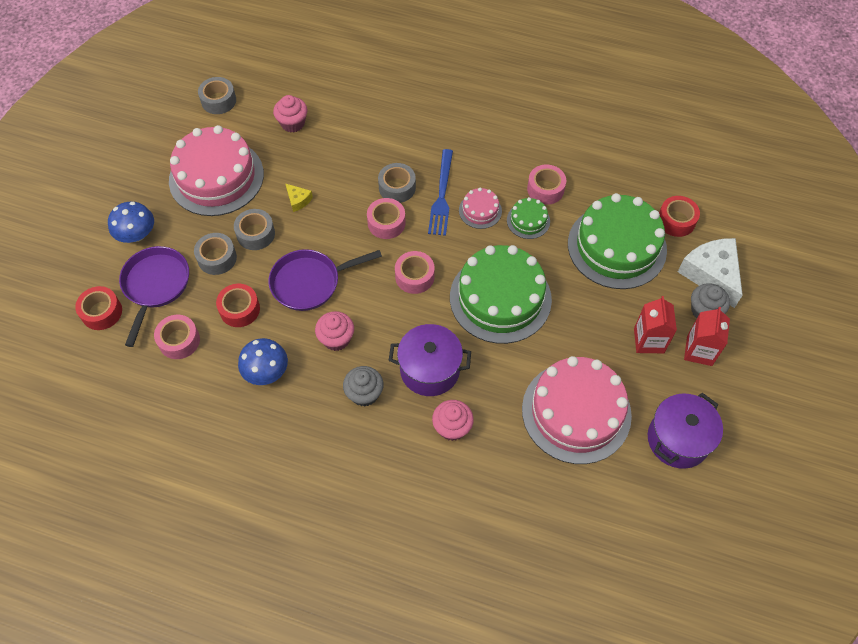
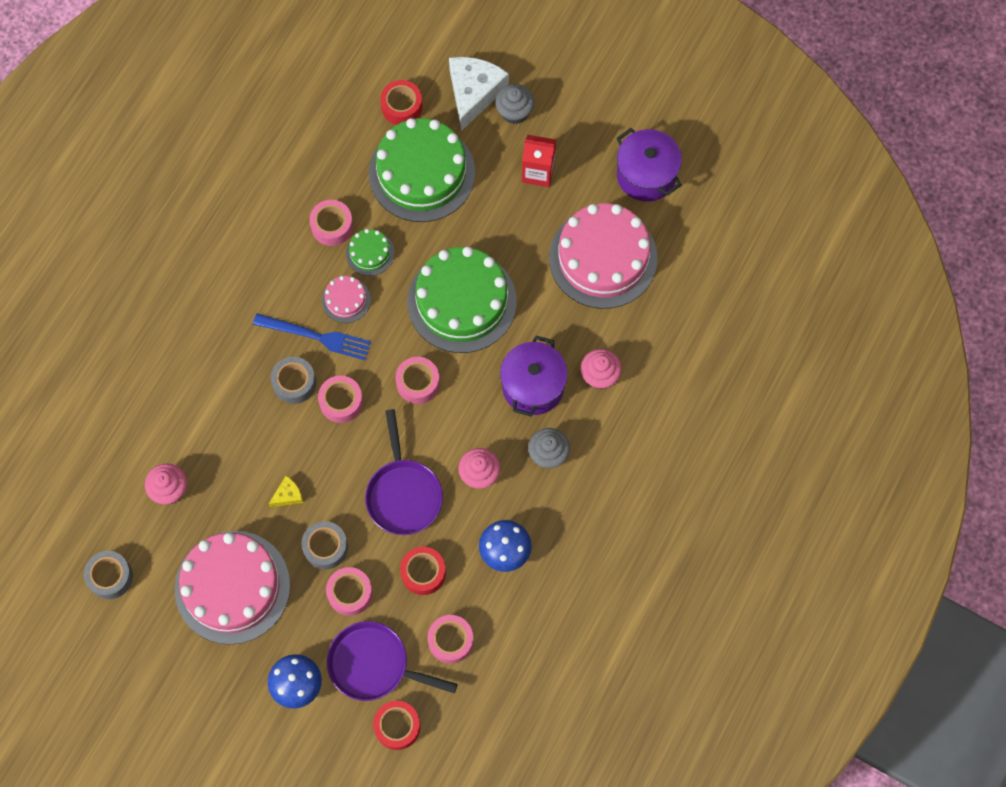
camera: 80 degrees left, 10 degrees up
grey tape [194,233,237,275] -> pink tape [326,567,373,616]
white cheese [678,238,743,308] -> white cheese turned 120 degrees clockwise [449,57,509,131]
red carton [684,307,730,366] -> none

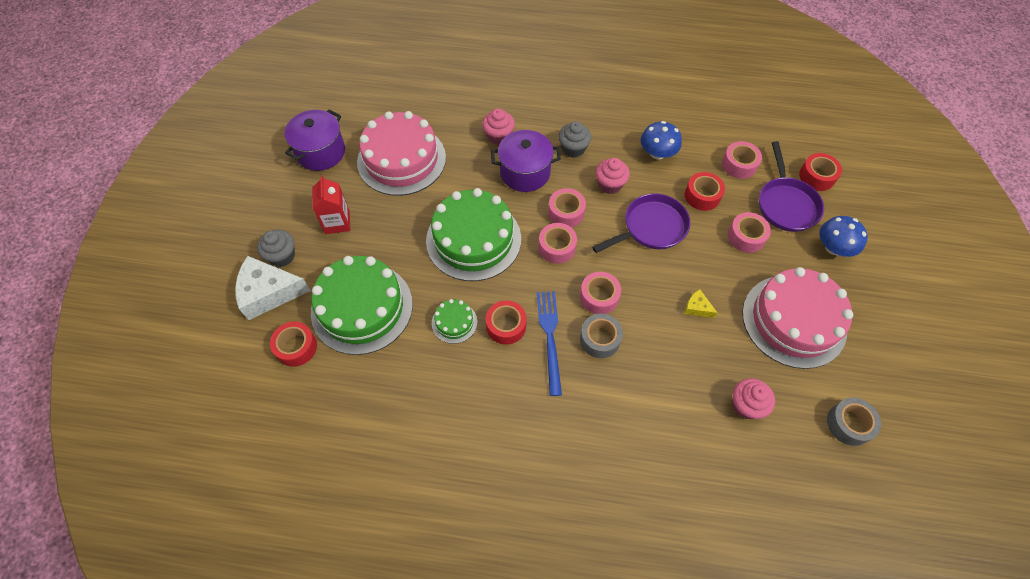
camera: 110 degrees left, 10 degrees down
grey tape [301,521,348,570] -> none
pink tape [309,200,353,246] -> pink tape moved to [548,188,586,227]
pink cake [322,276,371,323] -> red tape [486,300,526,345]

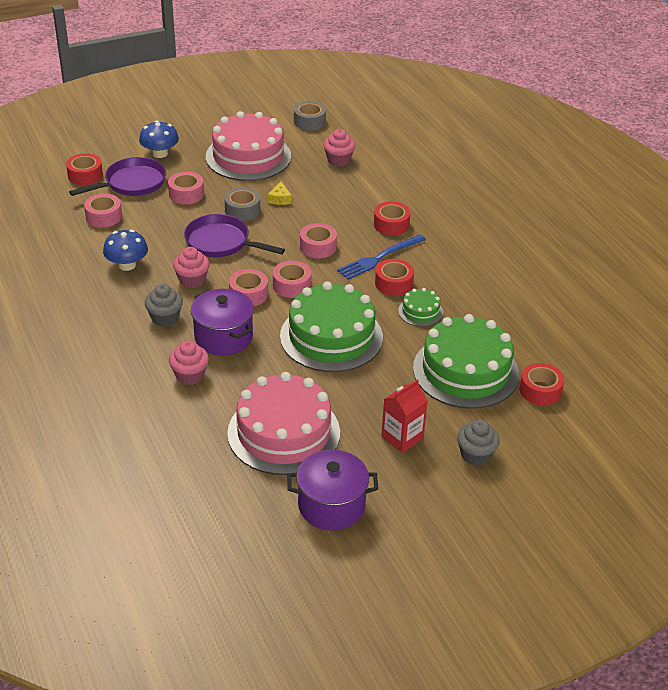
camera: 125 degrees left, 20 degrees down
white cheese [235,256,311,320] -> none
grey tape [580,314,623,358] -> grey tape moved to [224,187,260,221]
red tape [685,172,725,211] -> red tape moved to [374,201,410,236]

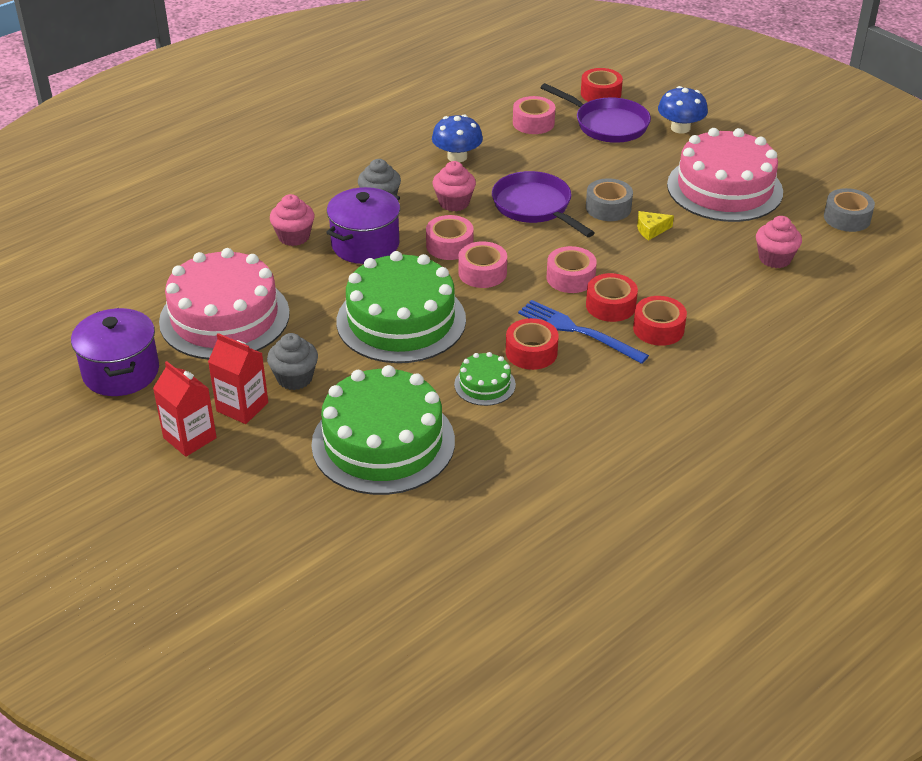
camera: 75 degrees right, 0 degrees up
pink tape [168,172,204,204] -> none
purple pan [184,214,285,257] -> purple pan turned 45 degrees counterclockwise [492,171,595,237]
grey cupcake [457,419,500,466] -> grey cupcake moved to [267,333,318,390]
red tape [520,363,564,406] -> red tape moved to [586,273,638,322]
none -> red carton [153,361,217,457]

